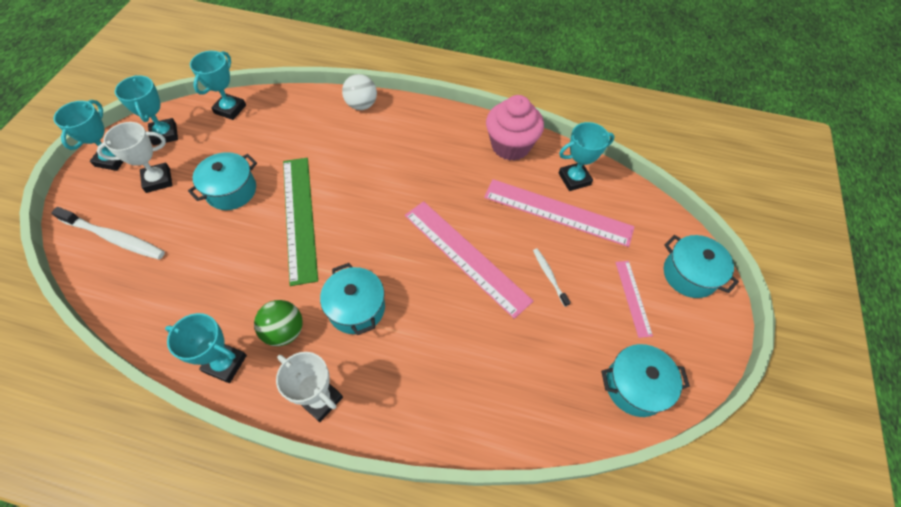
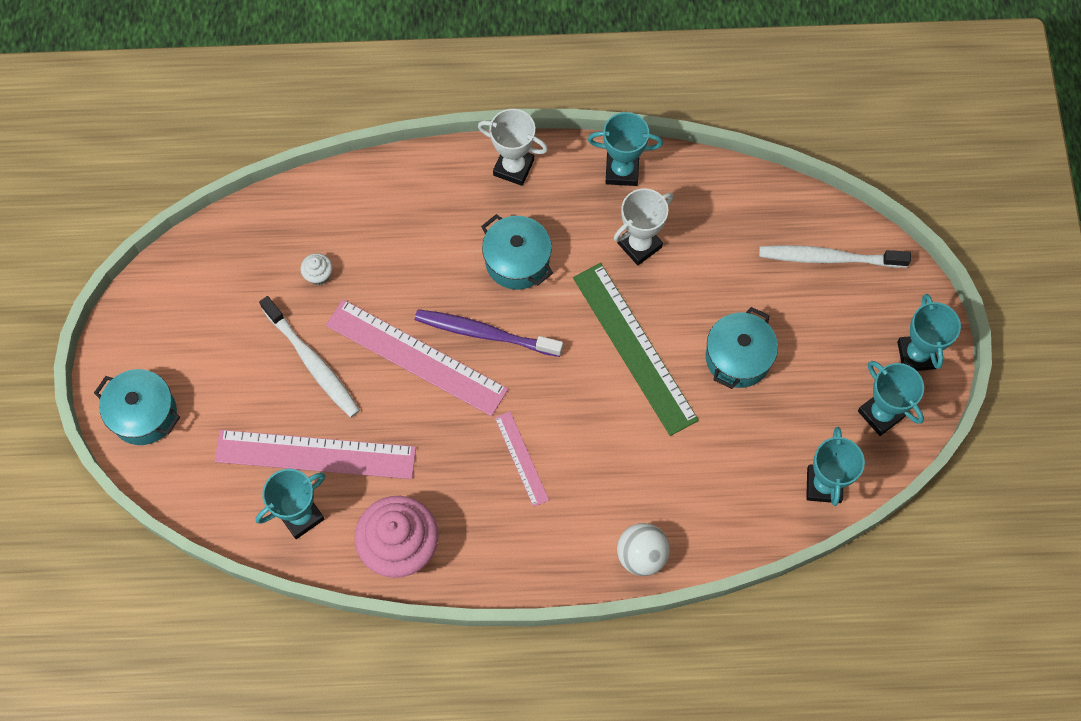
camera: 165 degrees right, 10 degrees up
white trophy [97,122,172,193] -> white trophy moved to [614,188,673,265]
green ball [254,300,303,346] -> none
white toothbrush [533,249,570,307] -> white toothbrush [259,296,360,418], size x1.86
turquoise pot [601,344,690,417] -> none
pink ruler [615,261,653,338] -> pink ruler moved to [495,411,549,507]
none -> white cupcake [300,253,332,285]
none -> purple toothbrush [415,309,563,357]

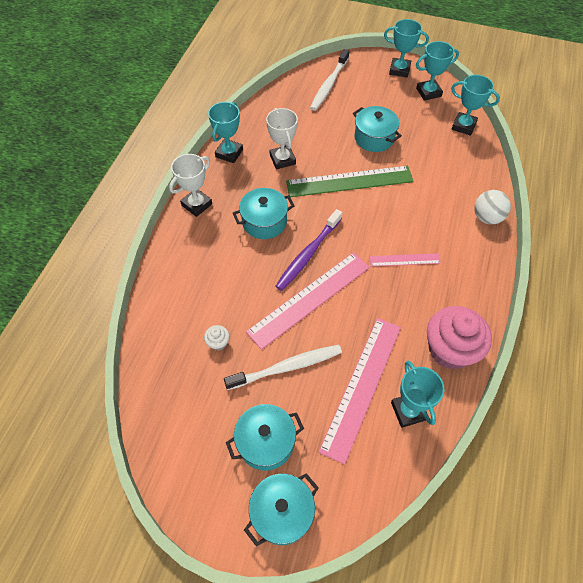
camera: 70 degrees left, 10 degrees down
none -> turquoise pot [226,404,304,471]

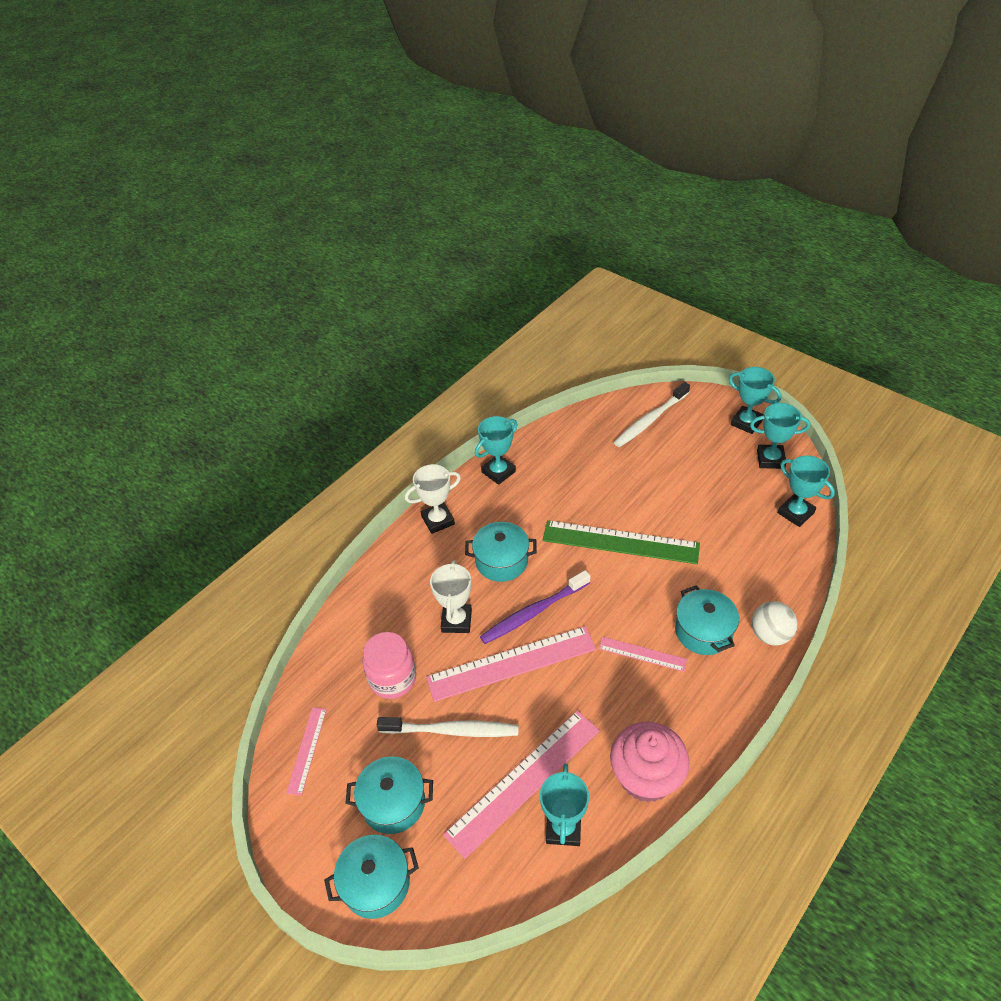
camera: 25 degrees right, 10 degrees down
white cupcake [204,325,230,351] -> pink jar [362,632,416,699]
white trophy [266,108,298,169] -> white trophy moved to [430,560,472,633]
turquoise pot [353,106,402,152] -> turquoise pot moved to [675,585,739,655]
none -> pink ruler [286,707,327,796]

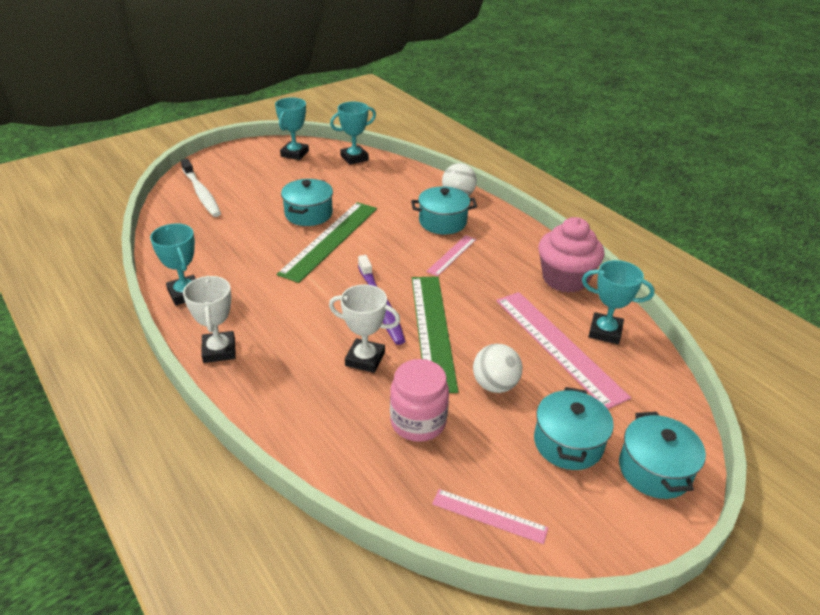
camera: 80 degrees left, 10 degrees down
white toothbrush [377,717,519,737] -> white ball [473,344,522,393]
pink ruler [426,626,596,702] -> green ruler [412,276,458,393]
turquoise pot [465,522,537,582] -> turquoise pot moved to [281,179,333,226]
turquoise trophy [729,367,781,434] -> none

